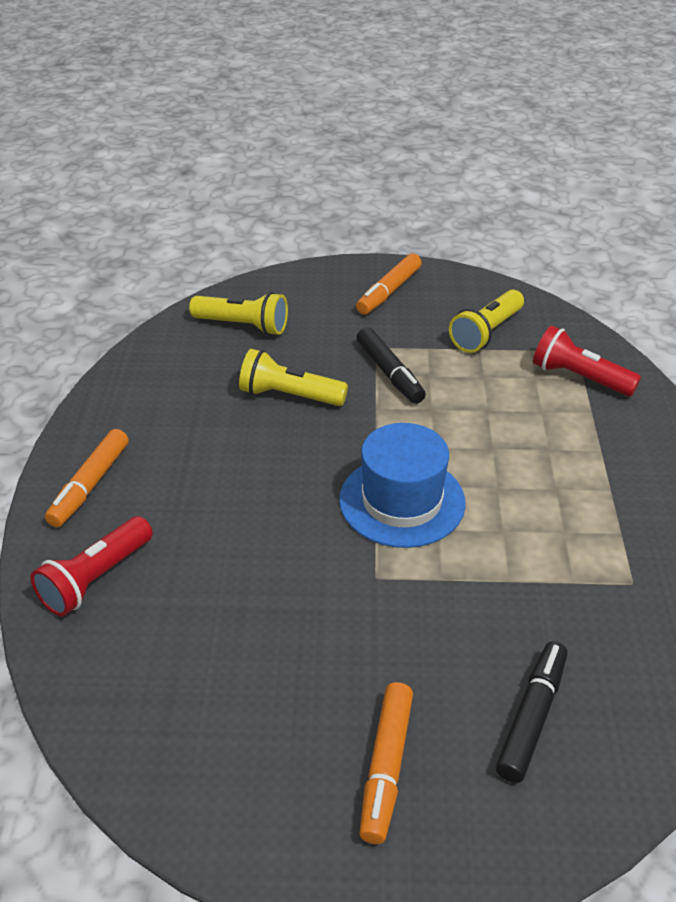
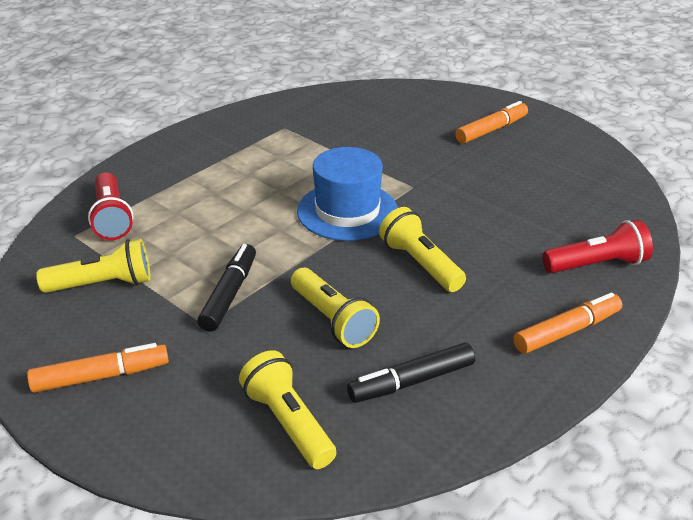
camera: 140 degrees left, 5 degrees down
black marker [496,641,567,783] -> black marker moved to [347,343,475,403]
none -> yellow flashlight [379,207,466,292]

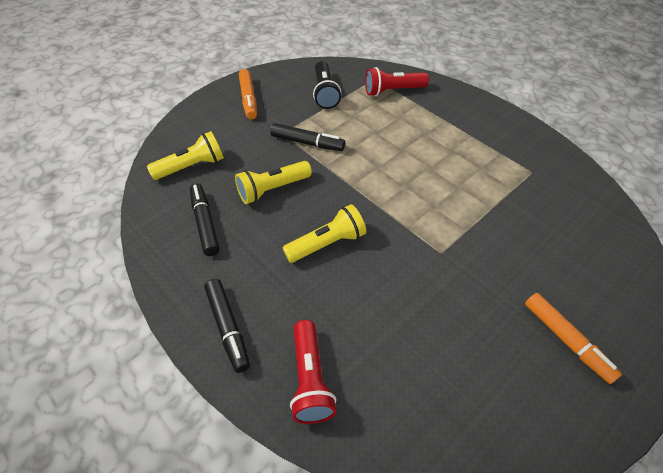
camera: 95 degrees right, 15 degrees up
yellow flashlight [36,239,151,293] -> black flashlight [313,61,341,109]
blue hat [297,147,398,241] -> none
orange marker [513,293,622,354] -> black marker [204,279,250,373]

